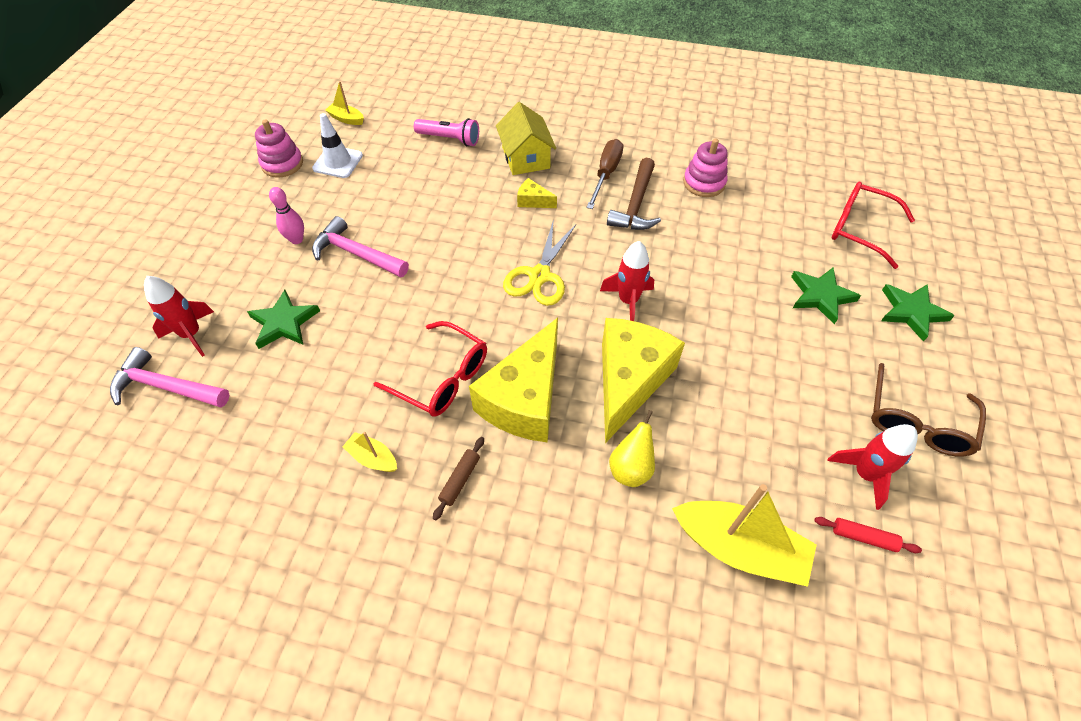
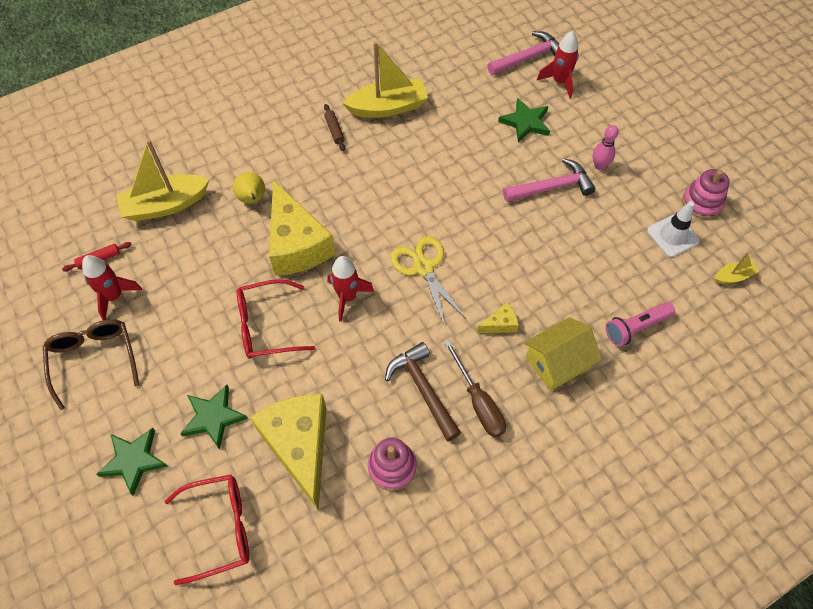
camera: 135 degrees right, 5 degrees up
yellow boat [342,432,397,472] -> yellow boat [343,41,428,118], size x2.07
red glasses [373,321,487,417] -> red glasses moved to [237,279,315,359]
yellow cheese [469,318,558,442] -> yellow cheese moved to [250,394,326,511]
yellow house [496,102,556,175] -> yellow house turned 60 degrees counterclockwise [524,317,602,391]

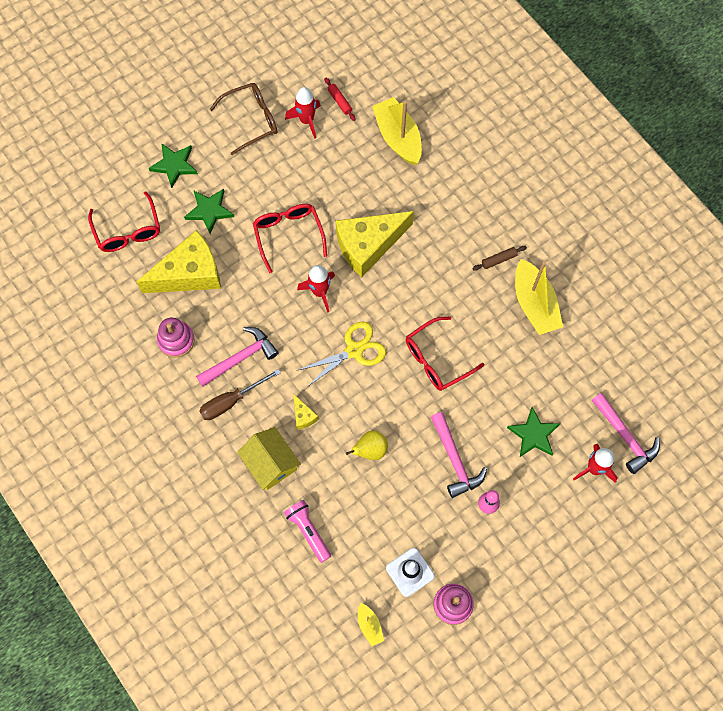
camera: 85 degrees right, 10 degrees up
yellow pear [233,172,265,204] -> yellow pear moved to [346,431,388,460]
brown hammer [385,342,461,441] -> pink hammer [196,327,279,387]
none -> red glasses [406,316,484,391]

